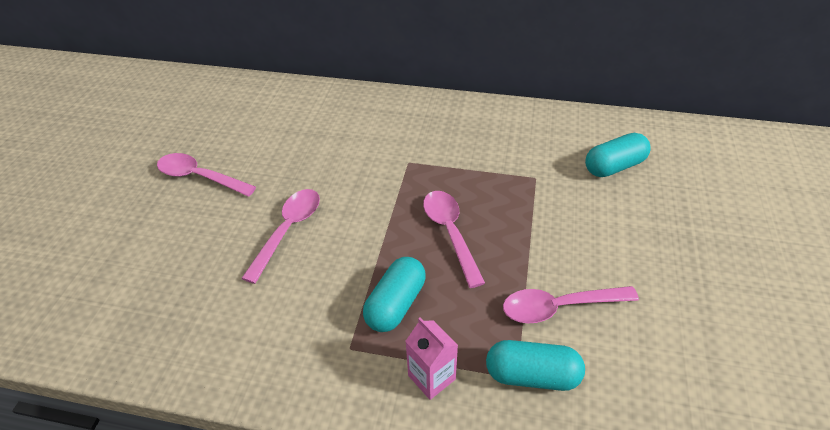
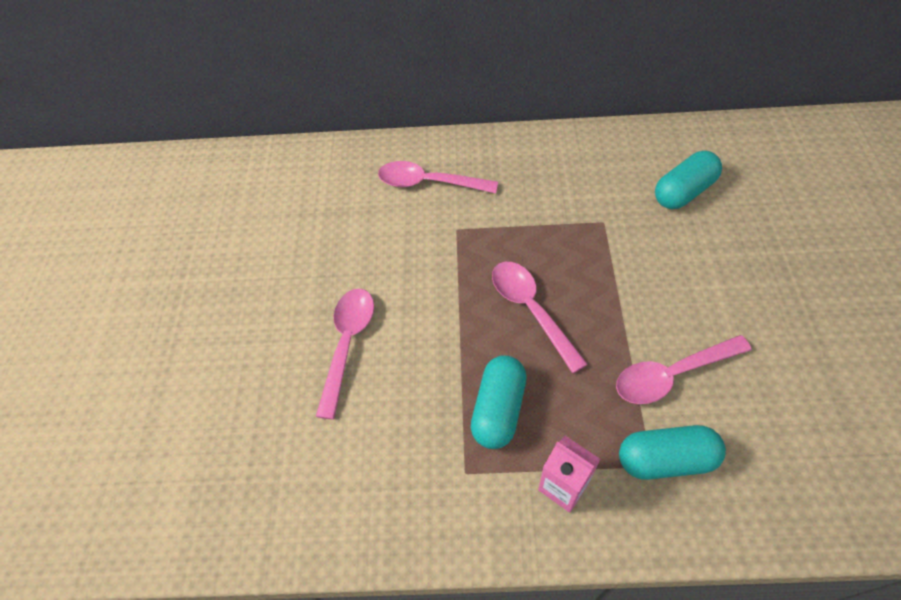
camera: 10 degrees left, 10 degrees up
pink spoon [157,153,256,197] -> pink spoon moved to [378,161,498,193]

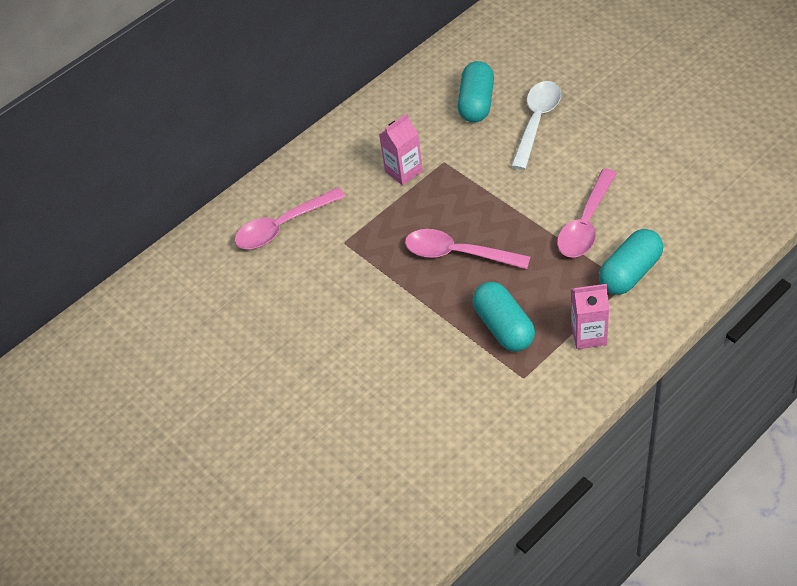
camera: 40 degrees left, 5 degrees down
pink spoon [316,289,374,420] -> none
none -> pink carton [379,114,423,185]
none -> white spoon [511,81,561,170]

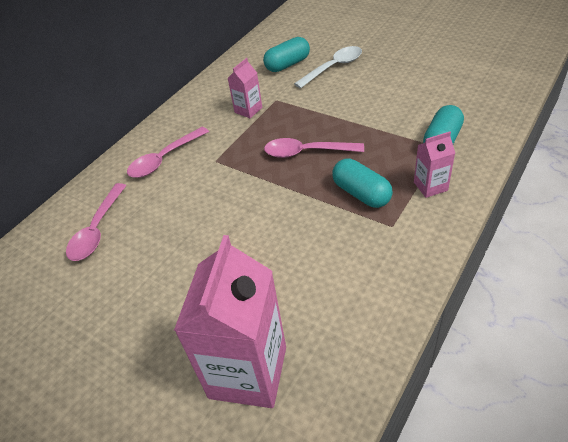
camera: 15 degrees left, 5 degrees down
turquoise capsule [457,61,494,122] -> turquoise capsule turned 60 degrees clockwise [263,37,310,72]
white spoon [511,81,561,170] -> white spoon turned 45 degrees clockwise [294,46,362,88]
pink spoon [557,168,617,258] -> pink spoon moved to [66,183,127,261]
none -> pink carton [174,235,286,408]

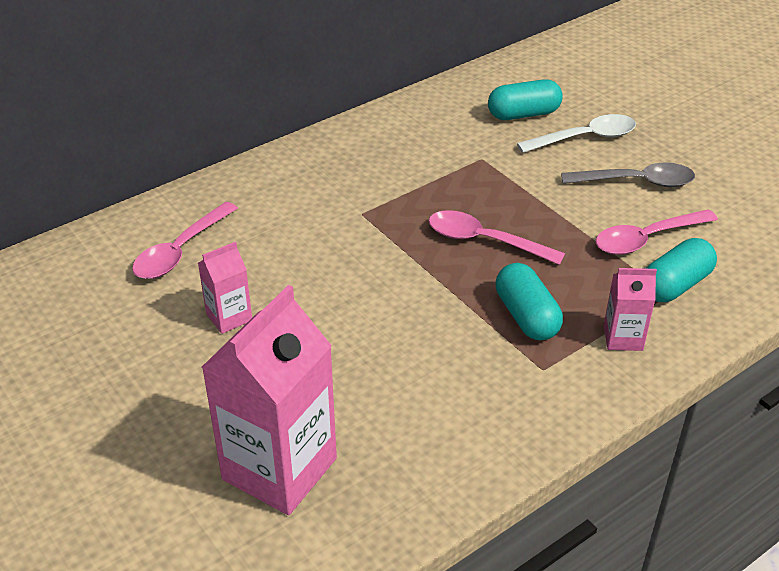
camera: 15 degrees right, 5 degrees down
pink spoon [127,127,209,178] -> pink spoon moved to [596,209,718,255]
pink carton [228,58,262,118] -> pink carton moved to [198,242,252,334]
none -> grey spoon [561,162,695,187]

